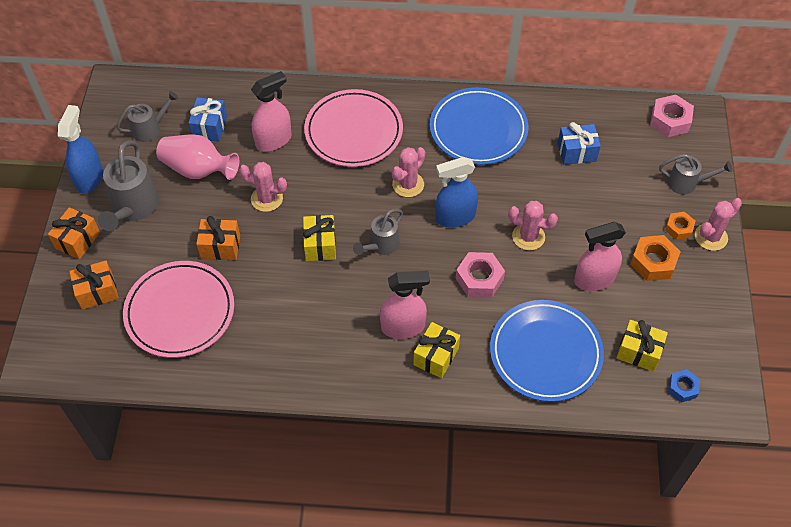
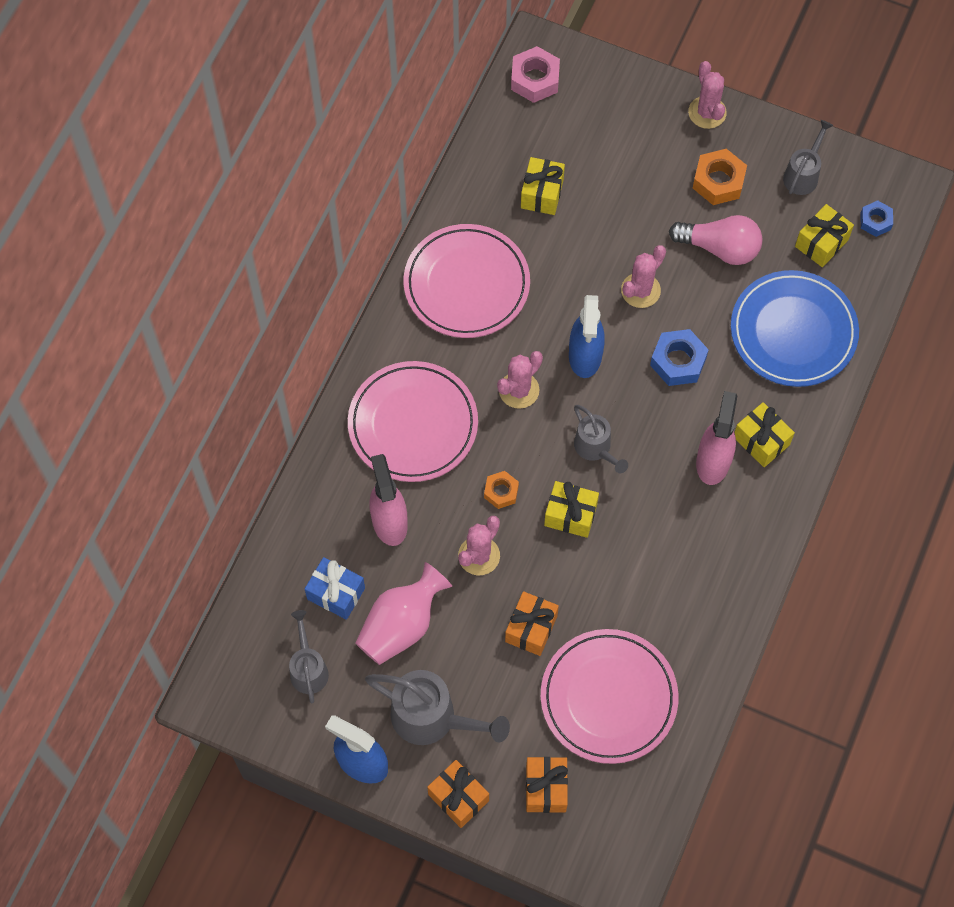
camera: 70 degrees left, 10 degrees up
pink cactus [392,147,425,197] -> pink cactus turned 75 degrees clockwise [497,351,543,409]
blue plate [430,87,529,165] -> pink plate [404,224,530,338]
pink nut [456,252,505,297] -> blue nut [650,329,709,386]
blue gift [558,122,601,165] -> yellow gift [521,157,565,215]
pink spray bottle [574,222,626,291] -> pink light bulb [669,215,763,265]
grey watering can [659,154,732,194] -> grey watering can moved to [783,120,833,195]
orange nut [665,212,695,240] -> orange nut moved to [484,471,519,509]

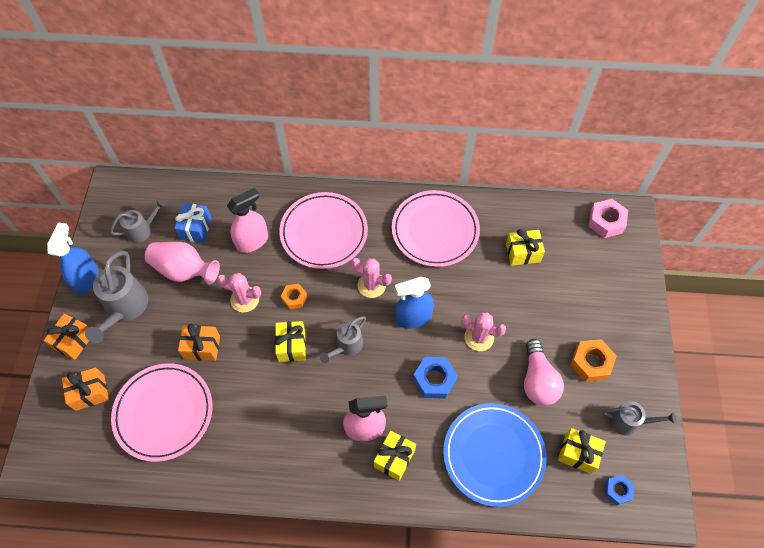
camera: 70 degrees right, 5 degrees down
pink cactus [688,61,727,129] -> none

